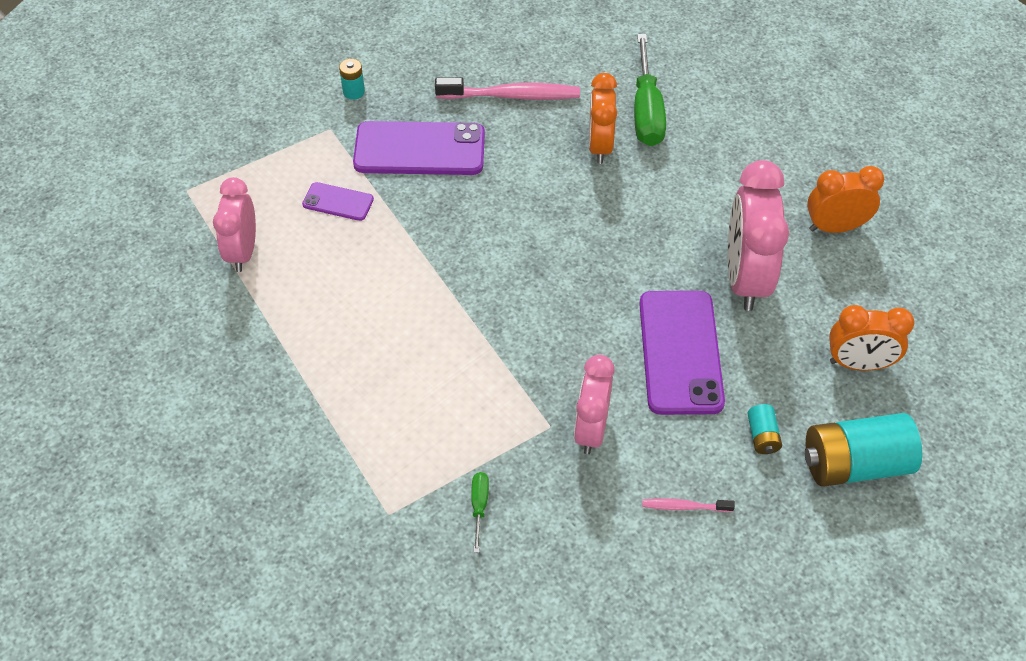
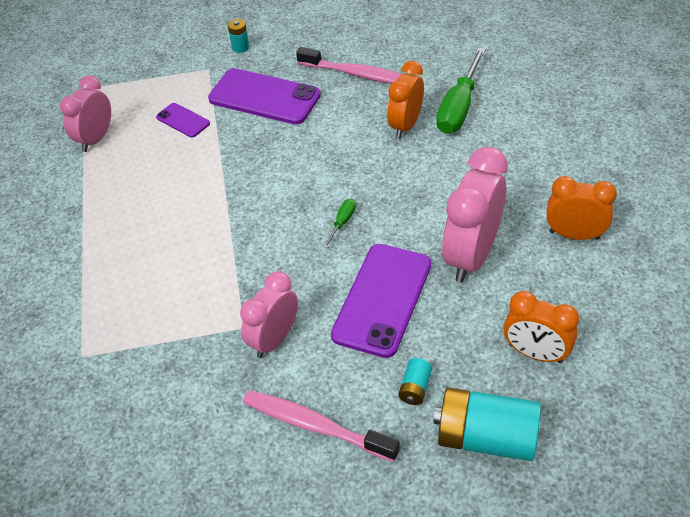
camera: 25 degrees right, 5 degrees down
green screwdriver [471,472,489,553] -> green screwdriver moved to [323,199,356,248]
pink toothbrush [642,498,735,512] -> pink toothbrush [243,390,400,462], size x2.01

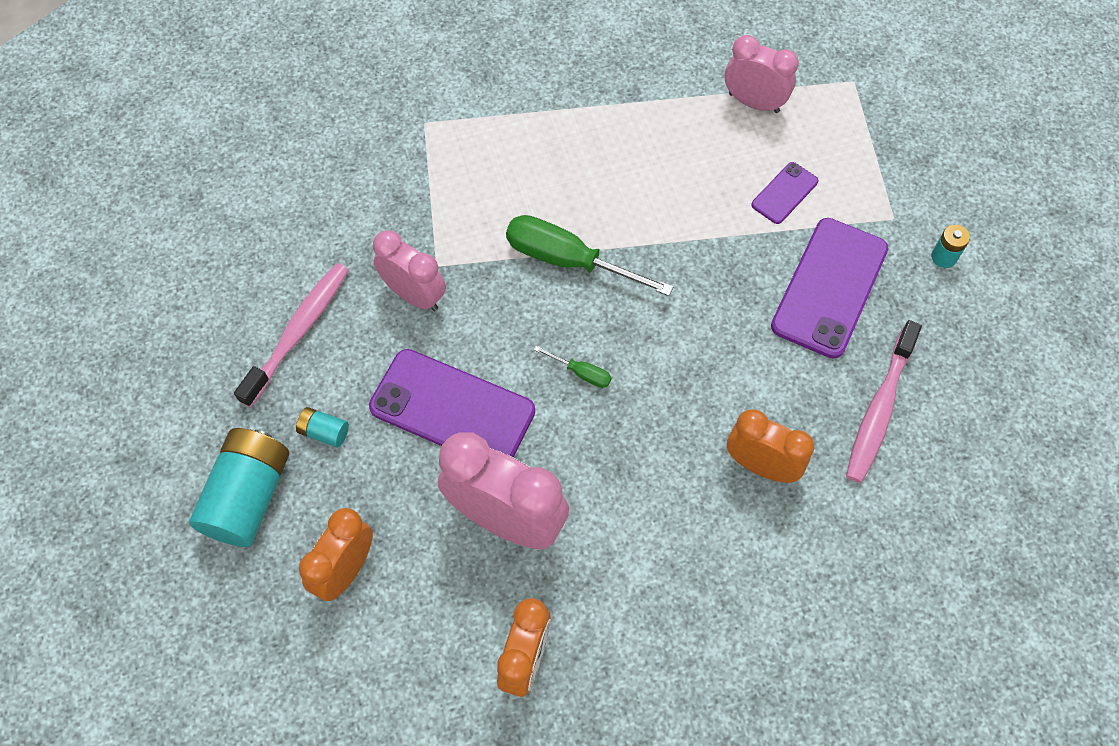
camera: 90 degrees right, 15 degrees up
green screwdriver [436,47,486,134] -> green screwdriver moved to [506,215,673,296]

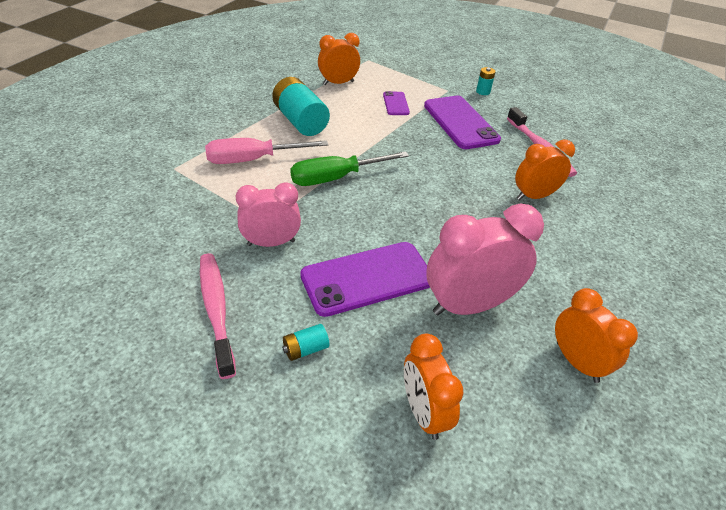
camera: 50 degrees left, 20 degrees down
turquoise battery [189,428,289,547] -> turquoise battery moved to [272,77,330,136]
green screwdriver [534,346,611,388] -> none
pink clock [725,35,799,113] -> orange clock [318,33,360,85]
none -> pink screwdriver [205,138,328,164]

